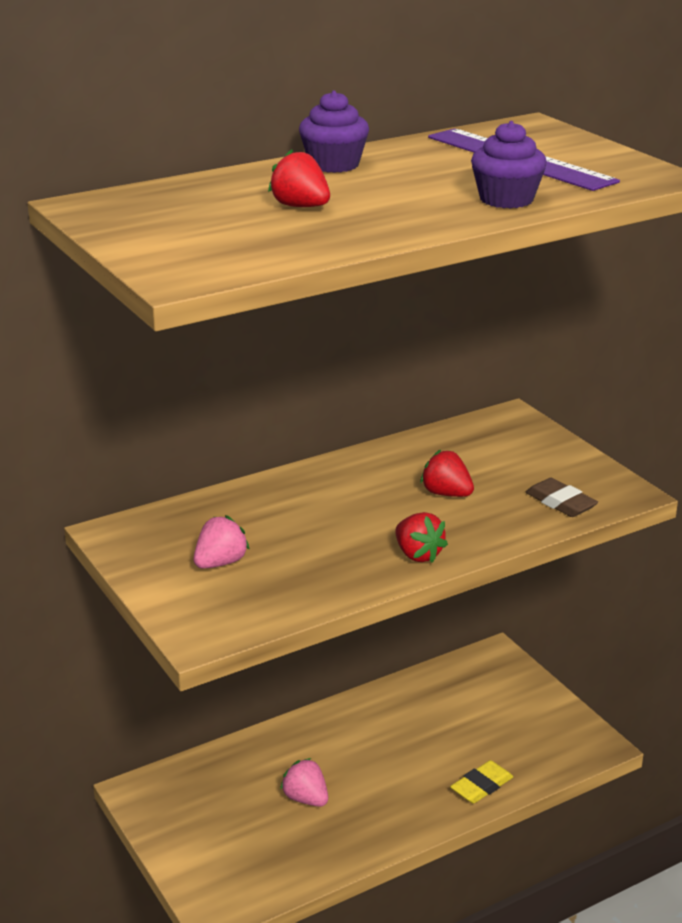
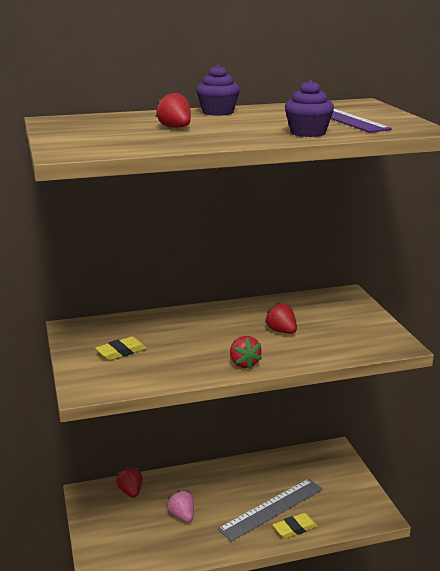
camera: 15 degrees right, 5 degrees down
pink strawberry [193,515,250,569] -> yellow eraser [95,336,147,360]
brown eraser [526,478,598,517] -> none
none -> red strawberry [116,467,142,498]
none -> grey ruler [218,479,323,542]

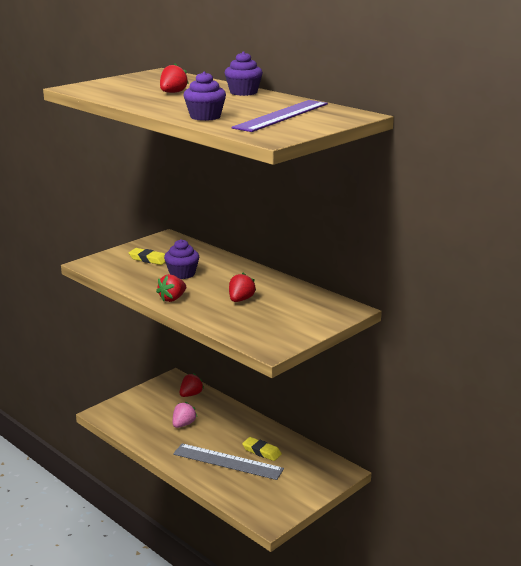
camera: 60 degrees right, 0 degrees up
yellow eraser [273,513,318,538] -> yellow eraser moved to [242,437,282,461]
none -> purple cupcake [164,239,199,279]

